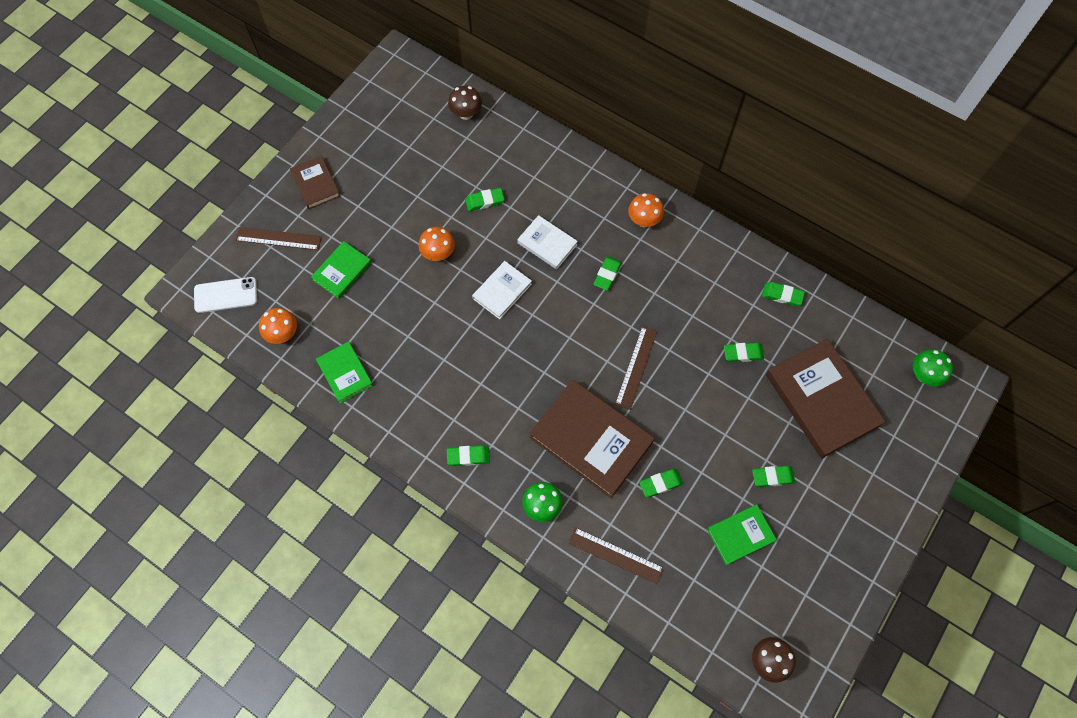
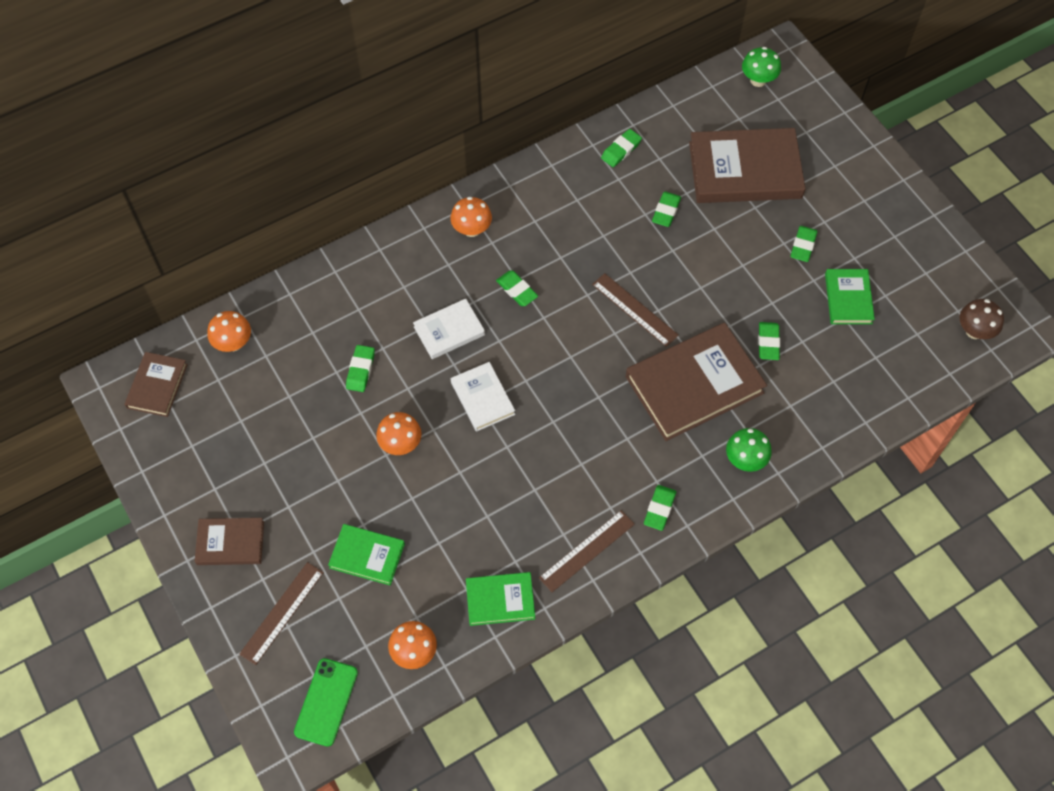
camera: 65 degrees left, 5 degrees down
white phone [194,277,257,313] -> green phone [294,658,358,747]
green book [311,241,372,299] -> green book turned 45 degrees counterclockwise [328,524,405,585]
brown mushroom [448,86,482,120] -> orange mushroom [207,311,251,352]
brown ruler [568,527,664,584] -> brown ruler moved to [539,510,635,592]
none -> brown book [124,352,188,417]

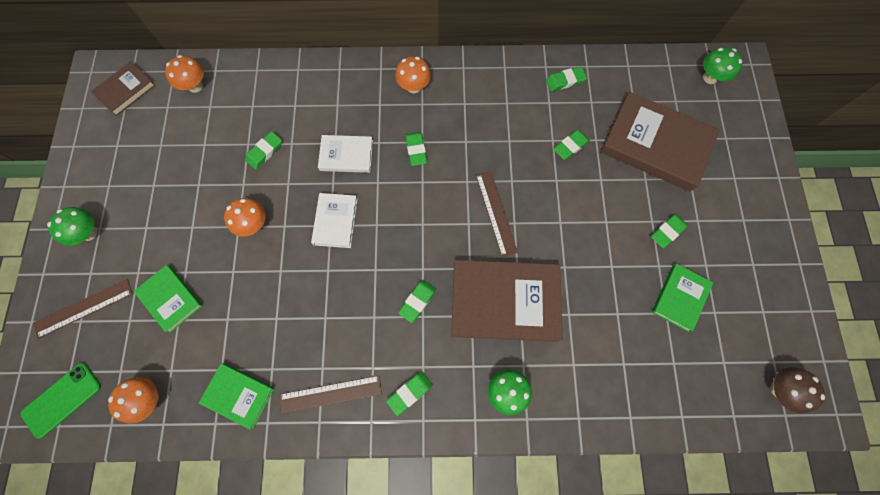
camera: 30 degrees right, 10 degrees up
brown book [195,518,264,565] -> green mushroom [47,207,98,246]
green eraser [758,322,780,360] -> green eraser moved to [398,280,437,323]

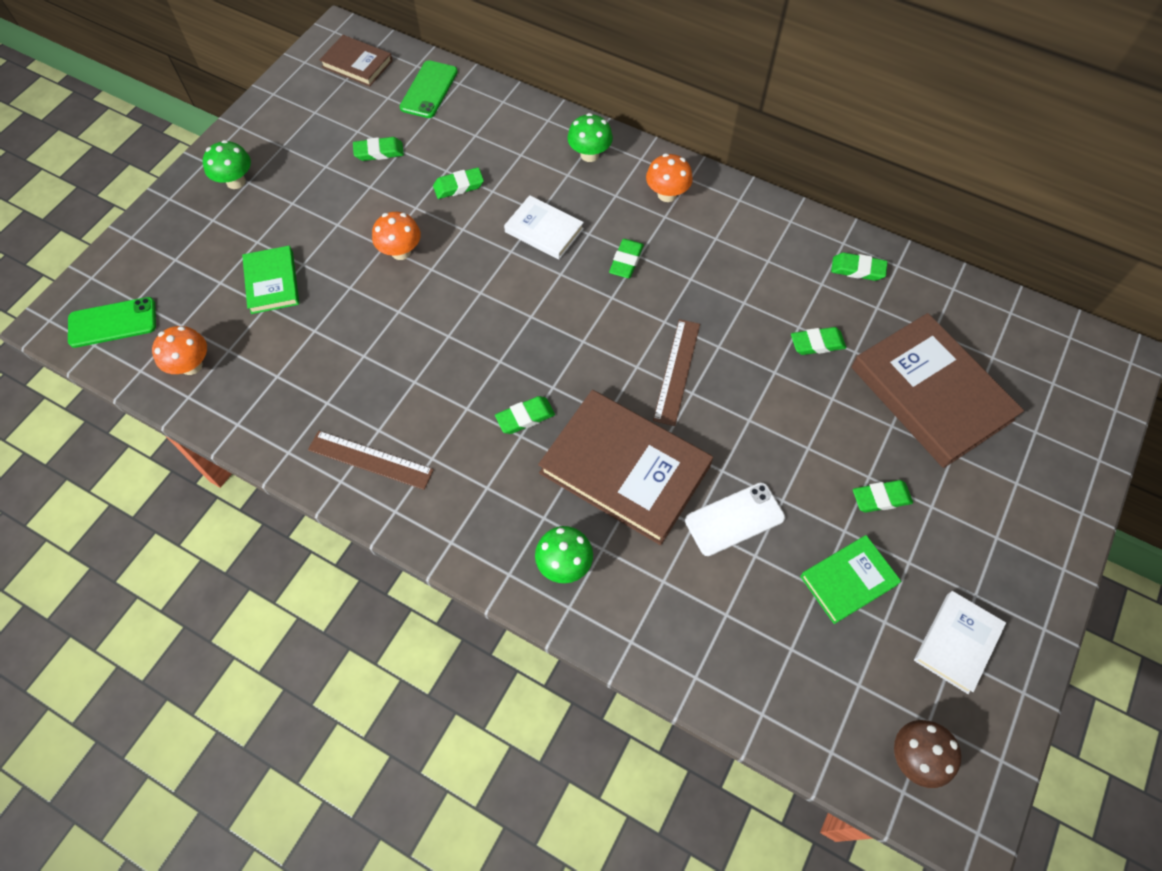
camera: 30 degrees right, 10 degrees down
brown ruler [33,279,133,339] -> none
brown book [91,61,156,116] -> brown book turned 45 degrees clockwise [320,35,393,86]
orange mushroom [165,55,204,93] -> green phone [400,60,458,118]
green book [199,363,275,429] -> none
white book [311,193,358,248] -> white book moved to [914,591,1006,694]
green eraser [386,371,433,416] -> green eraser moved to [353,137,404,161]
green mushroom [703,47,742,84] -> green mushroom moved to [567,113,613,162]
none -> white phone [685,482,785,556]

